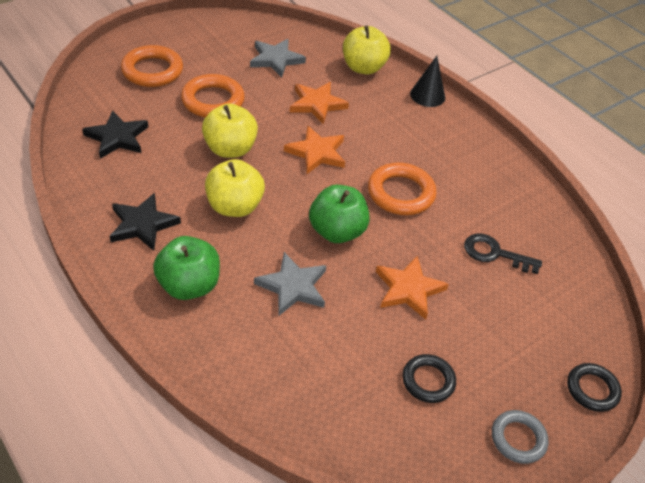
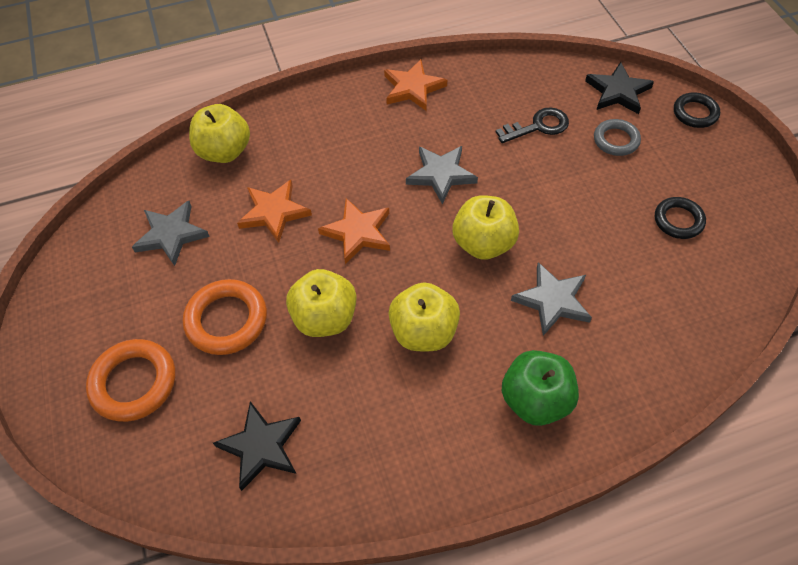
camera: 65 degrees left, 10 degrees up
black star [109,193,181,251] -> black star moved to [585,62,654,114]
green apple [309,185,370,243] -> yellow apple [452,195,519,260]
orange ring [368,163,437,215] -> grey star [406,146,478,204]
orange star [376,256,449,320] -> orange star moved to [384,59,447,111]
black cone [410,56,445,107] -> none
black key [464,234,542,274] -> black key turned 150 degrees counterclockwise [496,107,569,143]
grey ring [492,410,549,464] -> grey ring moved to [594,119,641,156]

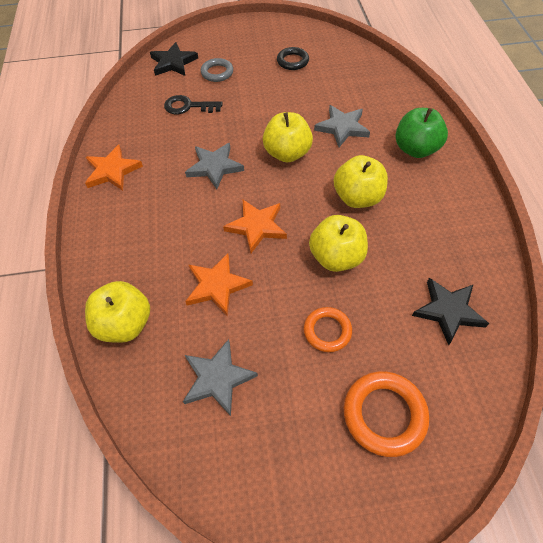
camera: 80 degrees left, 0 degrees up
orange ring [183,279,267,355] -> orange ring [304,307,352,352], size x0.64
black key [496,107,569,143] -> black key turned 75 degrees counterclockwise [164,95,223,114]
black ring [674,93,720,128] -> none

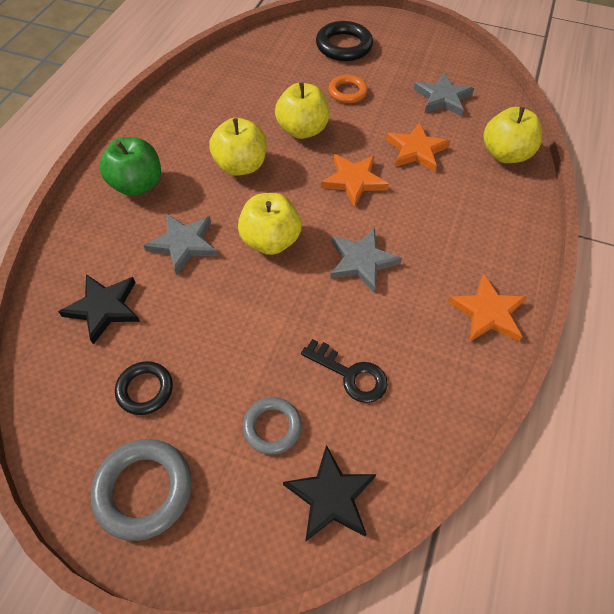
camera: 155 degrees left, 0 degrees up
orange ring [344,371,429,457] -> black ring [316,21,373,61]
black star [412,278,489,345] -> black star moved to [58,274,140,344]
none -> grey ring [91,439,192,541]

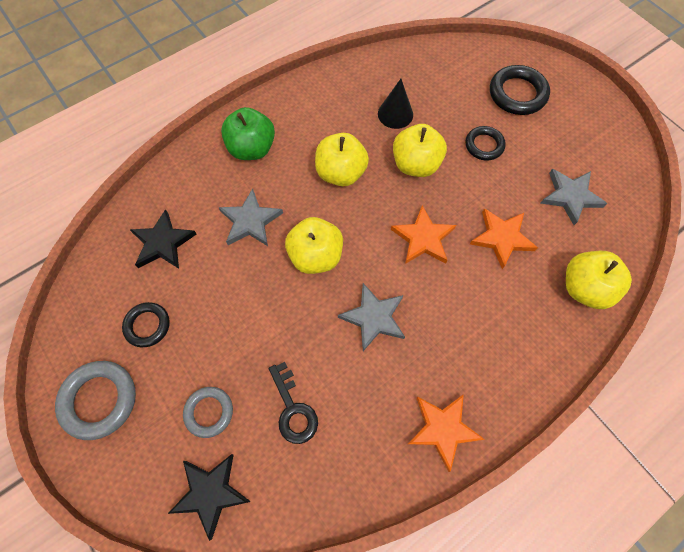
camera: 35 degrees right, 10 degrees up
orange ring [329,75,368,103] -> black ring [465,126,506,161]
none -> black cone [378,79,413,129]

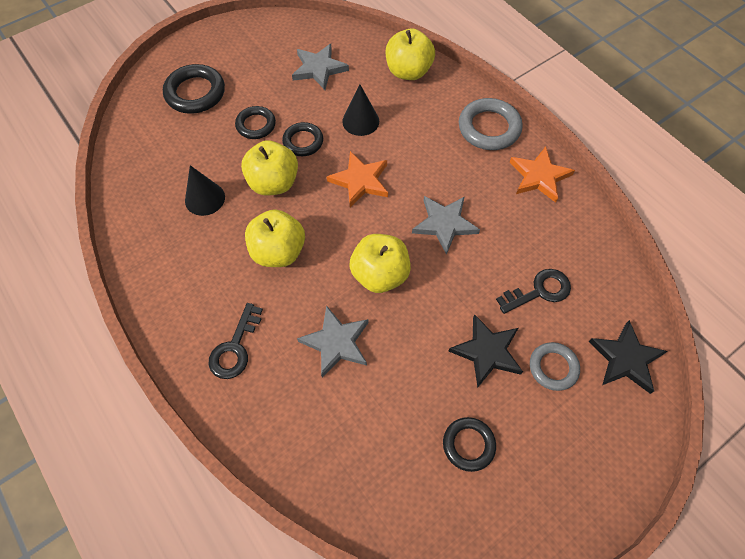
camera: 90 degrees left, 5 degrees down
grey ring [55,361,136,440] -> grey ring moved to [459,98,523,150]
black star [129,209,197,269] -> black star moved to [449,314,523,388]
green apple [221,107,275,160] -> black key [209,303,263,379]
orange star [470,208,538,269] -> black cone [342,85,379,136]
none -> black ring [282,122,323,156]

